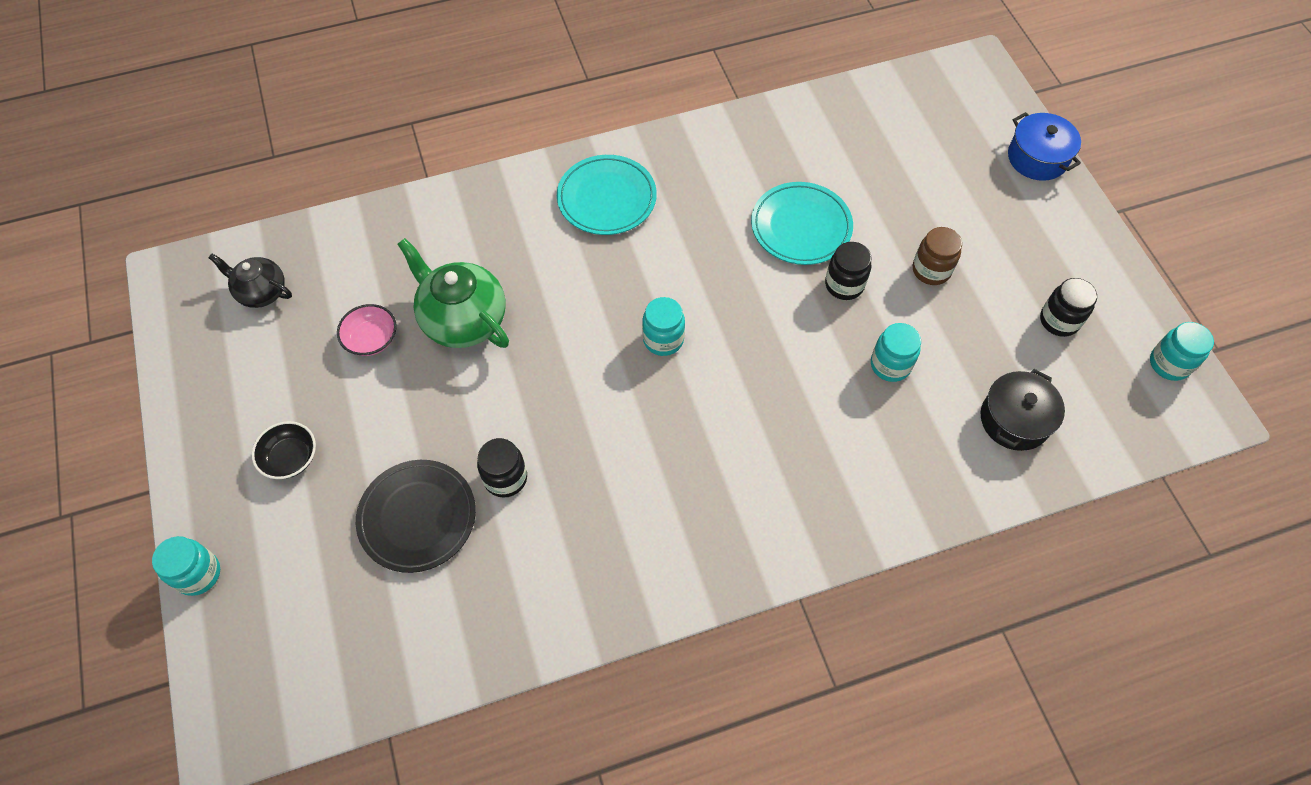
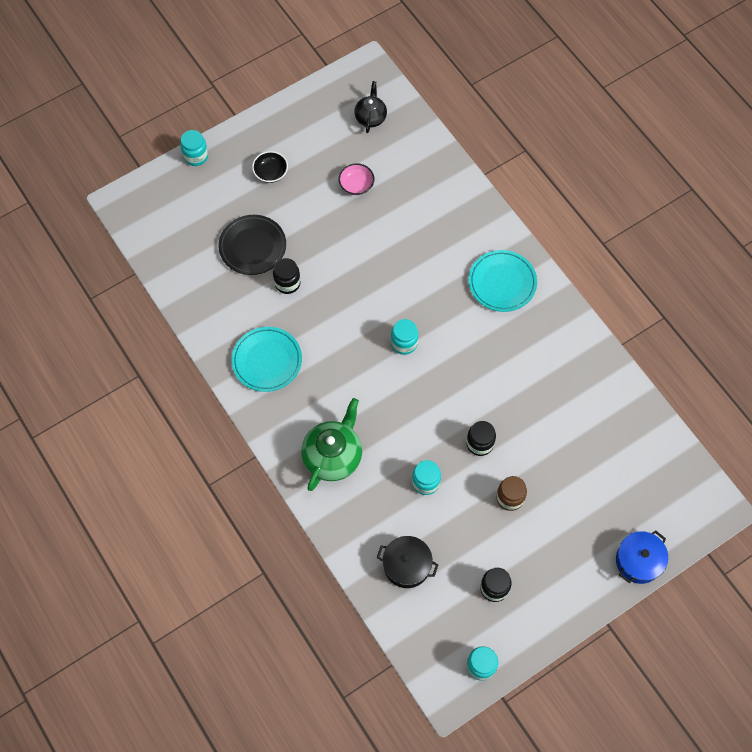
camera: 75 degrees right, 5 degrees up
green teapot [398,238,509,348] -> green teapot moved to [301,398,362,491]
turquoise plate [751,182,853,265] -> turquoise plate moved to [231,327,302,392]

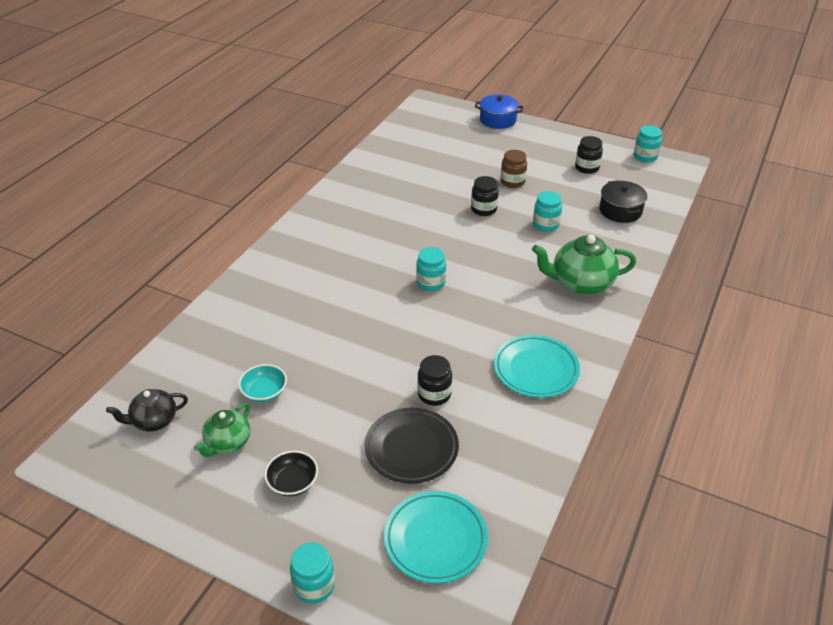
camera: 120 degrees left, 25 degrees down
pink bowl [338,163,375,195] -> turquoise bowl [238,364,287,402]
turquoise plate [469,250,537,312] -> turquoise plate moved to [384,491,488,583]
none -> green teapot [194,403,250,457]

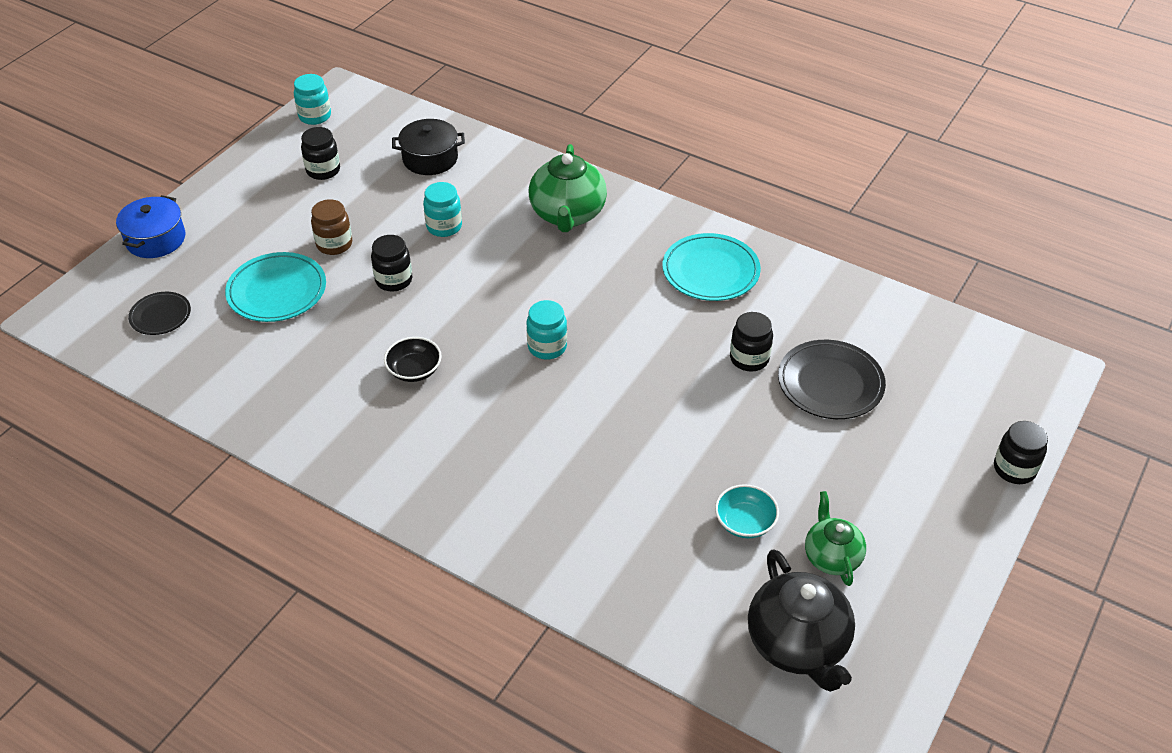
camera: 85 degrees left, 5 degrees up
black teapot [106,389,188,432] -> black teapot [748,549,855,692], size x1.65
green teapot [194,403,250,457] -> green teapot turned 135 degrees counterclockwise [805,491,866,586]
black bowl [264,451,318,496] -> black bowl moved to [384,337,442,382]
turquoise jar [290,542,335,604] -> black jar [994,421,1048,484]
turquoise plate [384,491,488,583] -> turquoise plate moved to [225,252,326,322]
none -> black plate [128,292,191,335]

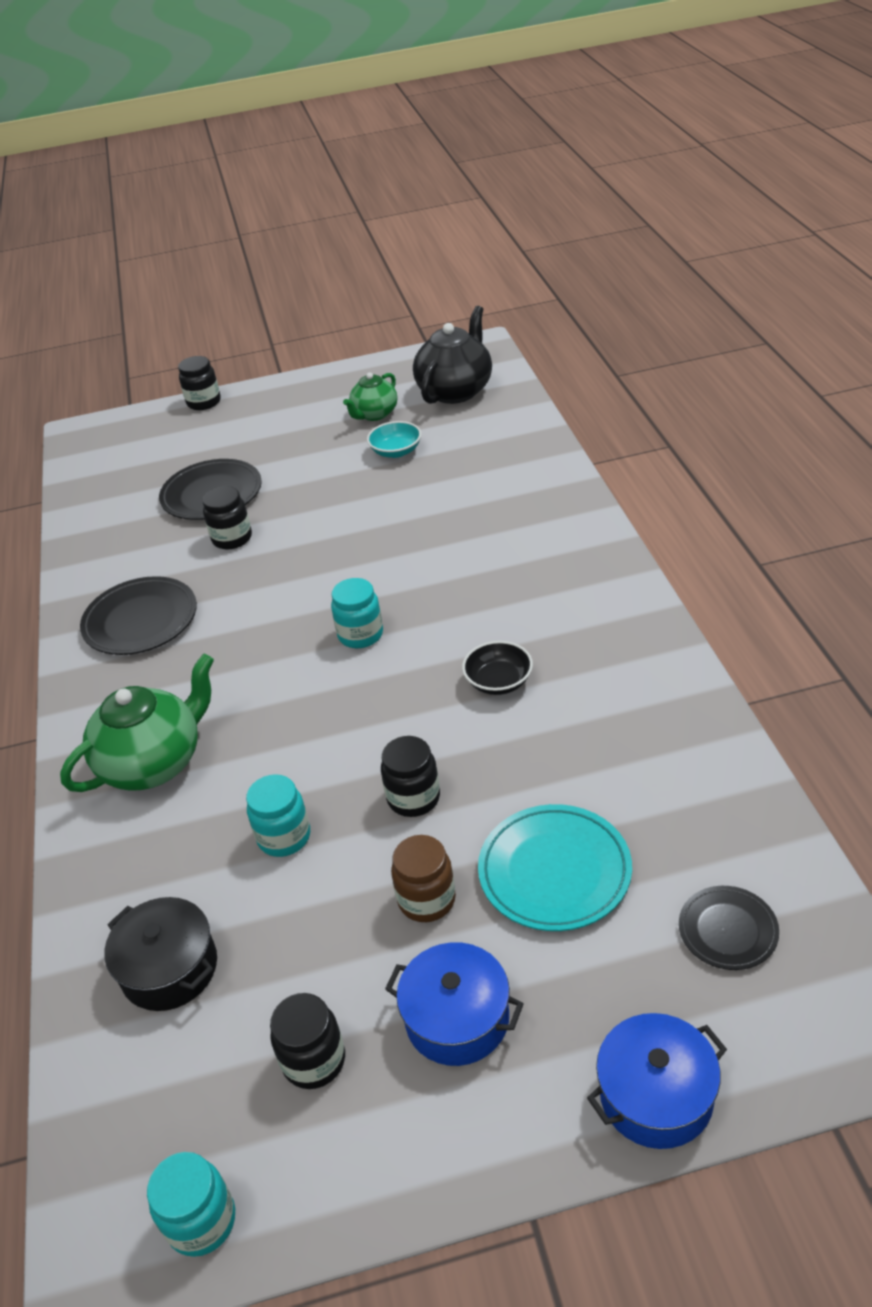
camera: 130 degrees left, 5 degrees down
turquoise plate [662,233,761,301] -> black plate [80,576,197,655]
none -> blue pot [385,942,524,1066]

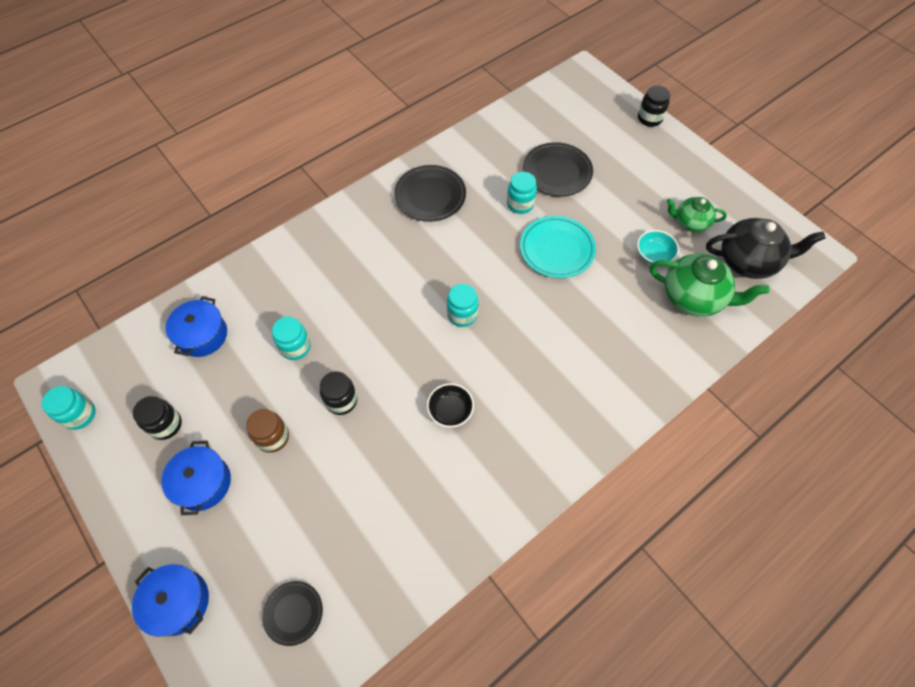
camera: 60 degrees right, 20 degrees up
green teapot [60,653,214,792] -> green teapot moved to [650,253,770,317]
black pot [104,897,217,1011] -> blue pot [166,296,227,357]
black jar [202,486,252,549] -> turquoise jar [507,172,537,214]
turquoise plate [478,804,632,931] -> turquoise plate moved to [520,216,596,278]

